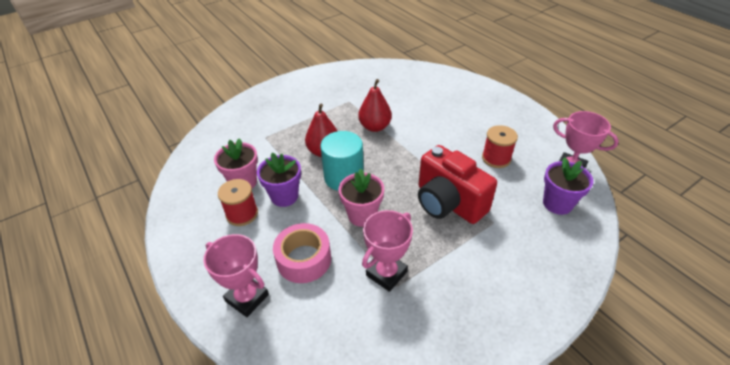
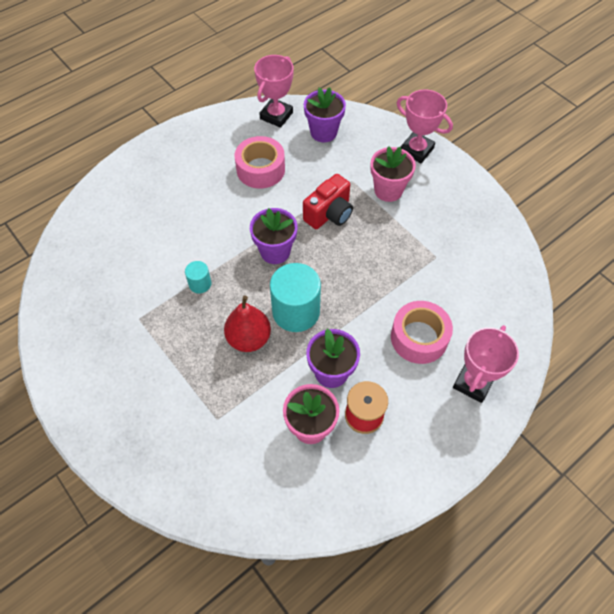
camera: 95 degrees left, 15 degrees up
pink flower pot [338,169,384,227] -> pink flower pot moved to [370,146,416,202]
red pear [358,79,392,132] -> turquoise cylinder [185,261,211,293]
pink trophy [362,210,413,292] -> pink trophy moved to [397,90,453,163]
red camera [418,145,497,224] -> red camera [303,174,353,229], size x0.67
red spool [482,125,518,168] -> pink tape [235,136,285,189]
none -> purple flower pot [250,208,297,264]

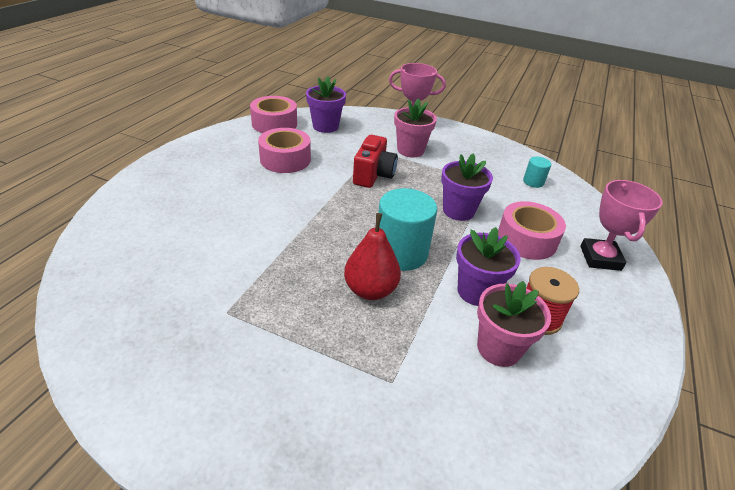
camera: 30 degrees left, 20 degrees down
turquoise cylinder [185,261,211,293] -> turquoise cylinder moved to [523,156,551,188]
purple flower pot [250,208,297,264] -> purple flower pot moved to [441,154,493,221]
pink trophy [254,55,294,128] -> pink tape [250,96,297,133]

